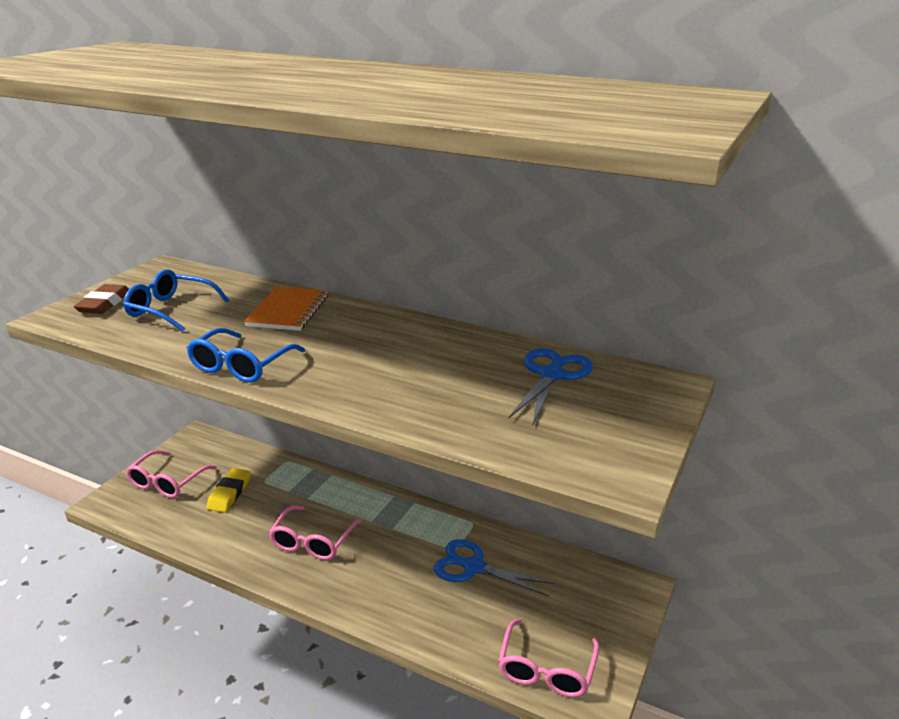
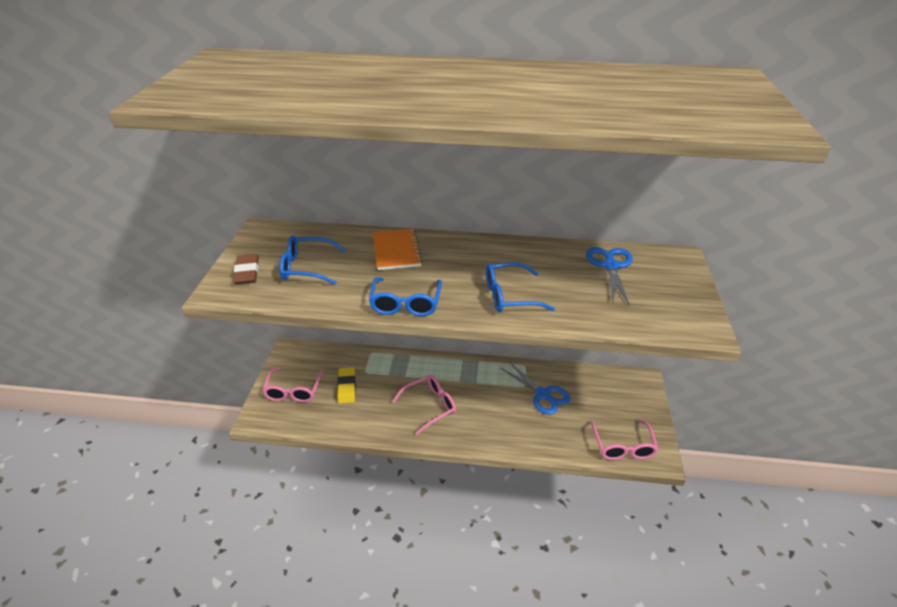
camera: 20 degrees left, 10 degrees up
pink glasses [269,505,362,560] -> pink glasses turned 120 degrees counterclockwise [392,375,456,435]
blue scissors [434,539,555,597] -> blue scissors turned 135 degrees counterclockwise [501,362,571,415]
none -> blue glasses [486,262,555,312]

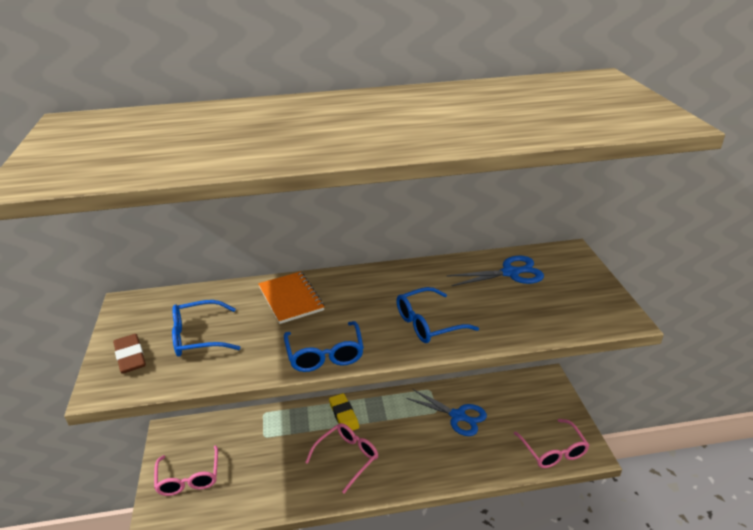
camera: 15 degrees left, 5 degrees down
yellow eraser [337,367,356,404] -> yellow eraser moved to [329,393,359,431]
blue scissors [586,247,633,306] -> blue scissors turned 90 degrees clockwise [447,255,544,286]

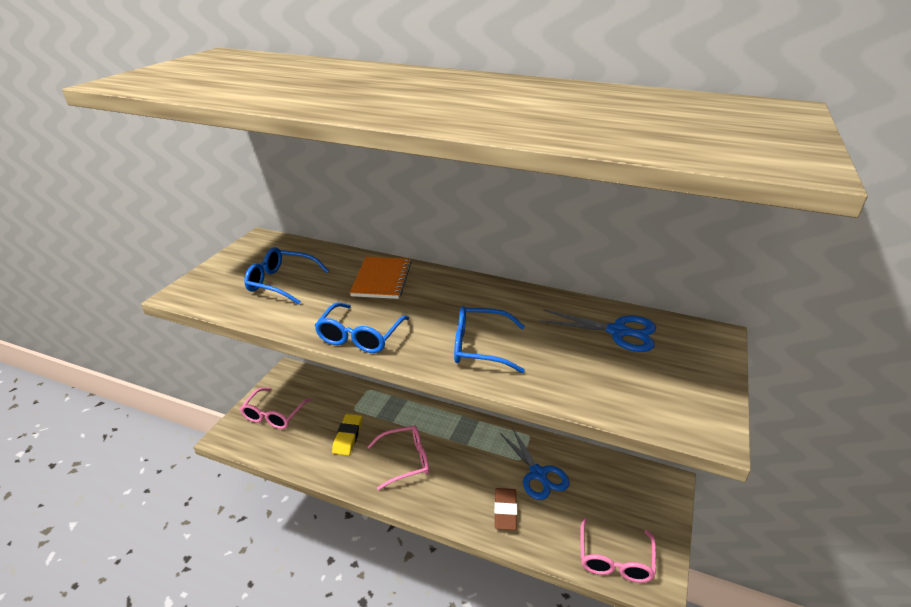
camera: 30 degrees right, 0 degrees up
brown eraser [113,334,146,374] -> brown eraser moved to [494,488,517,530]
yellow eraser [329,393,359,431] -> yellow eraser moved to [332,414,362,455]

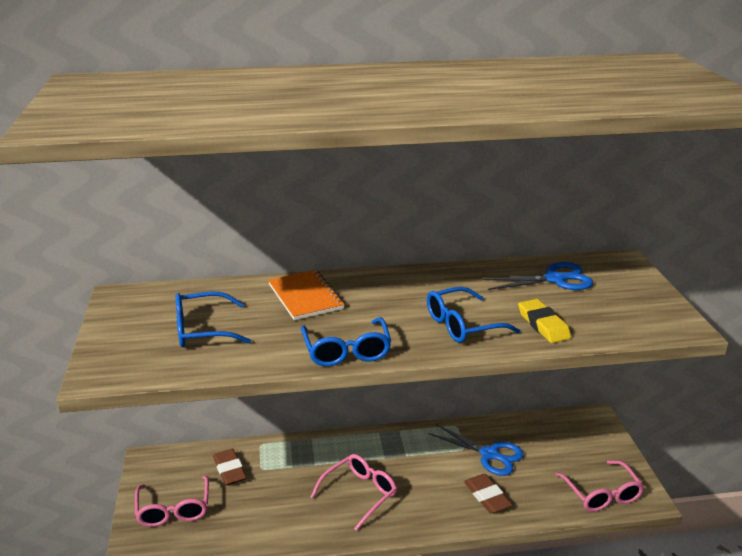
camera: 30 degrees left, 5 degrees down
yellow eraser [332,414,362,455] -> yellow eraser moved to [518,299,571,343]
none -> brown eraser [213,449,247,486]

